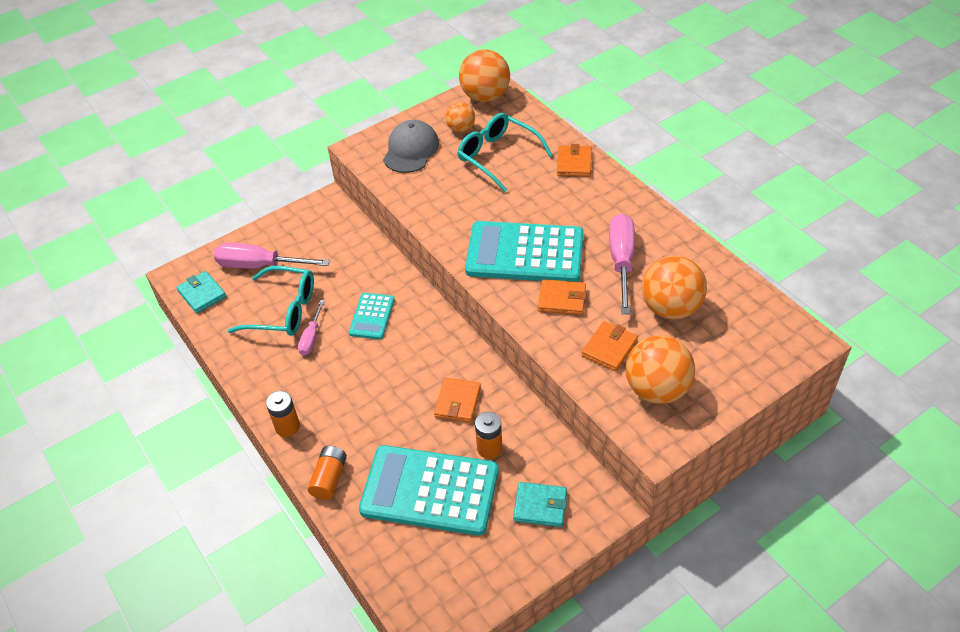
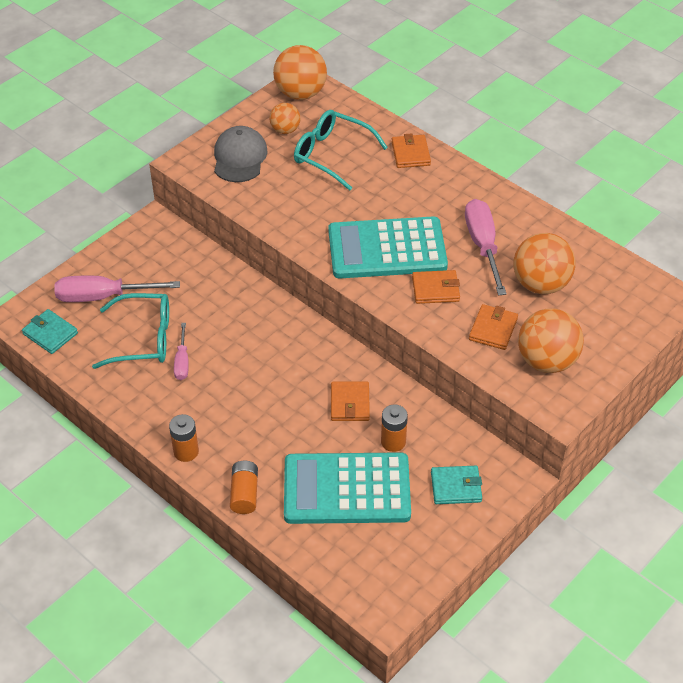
camera: 15 degrees left, 0 degrees up
turquoise calculator [349,293,395,339] -> none

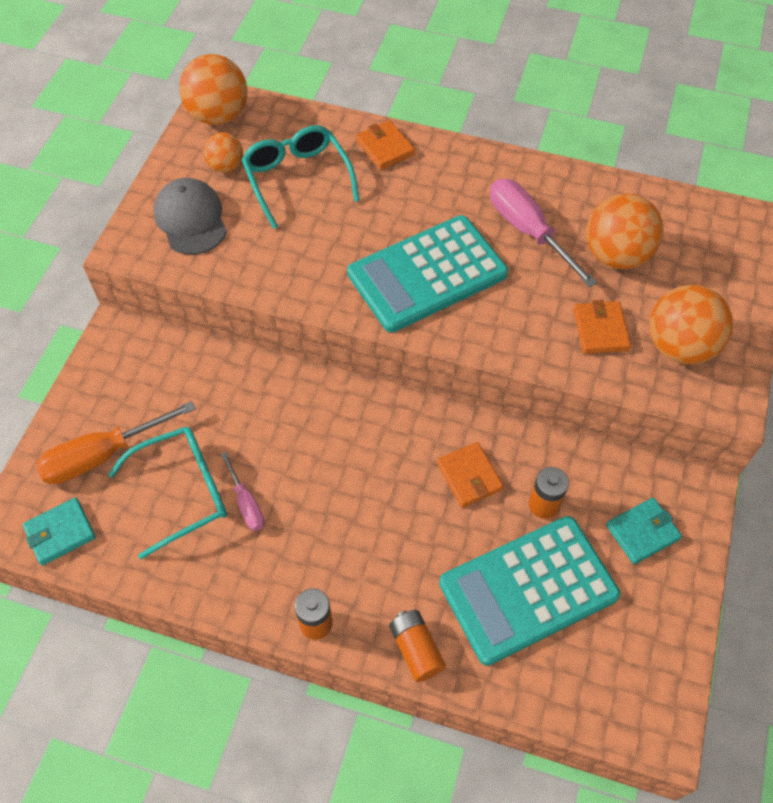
camera: 25 degrees left, 10 degrees up
turquoise wallet [22,309,78,354] -> turquoise wallet turned 45 degrees counterclockwise [23,497,96,566]
pink screwdriver [54,276,180,302] -> orange screwdriver [36,401,196,484]
turquoise glasses [294,110,388,191] -> turquoise glasses turned 60 degrees clockwise [242,125,360,229]
orange wallet [412,270,460,304] -> none

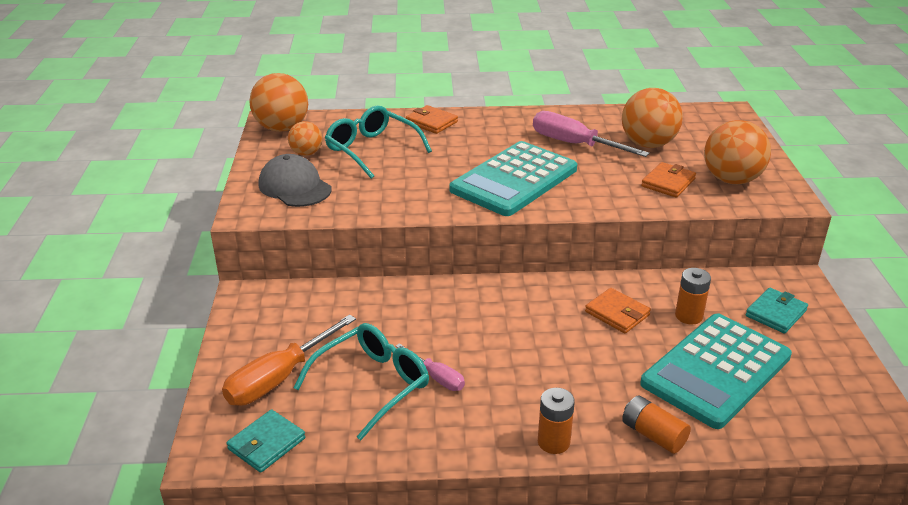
camera: 20 degrees left, 25 degrees down
orange wallet [573,300,631,354] -> orange wallet turned 60 degrees clockwise [641,162,696,198]

